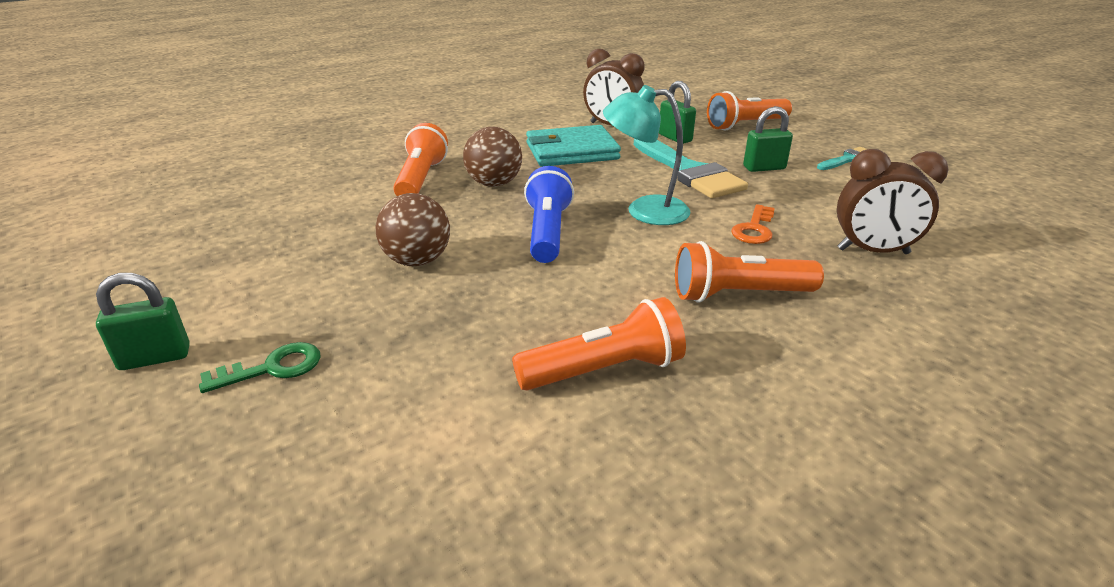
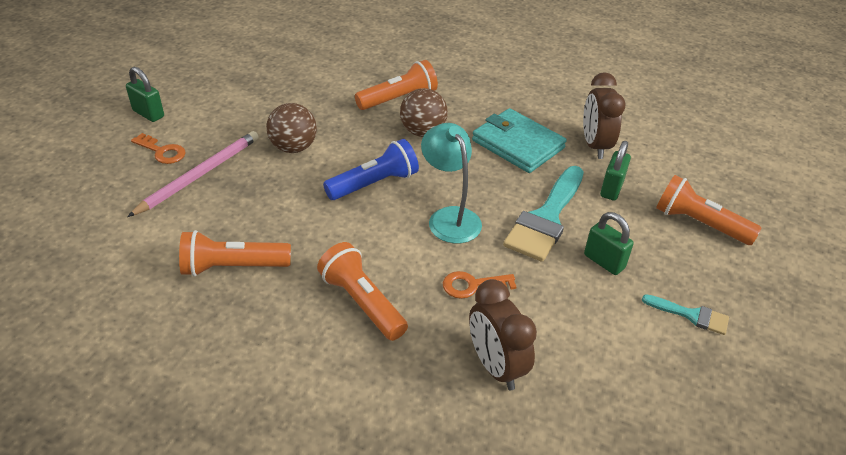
camera: 55 degrees right, 10 degrees up
green key [199,342,321,393] -> orange key [131,133,186,164]
orange flashlight [512,297,686,391] -> orange flashlight turned 135 degrees clockwise [179,230,291,276]
none -> pink pencil [127,131,259,217]

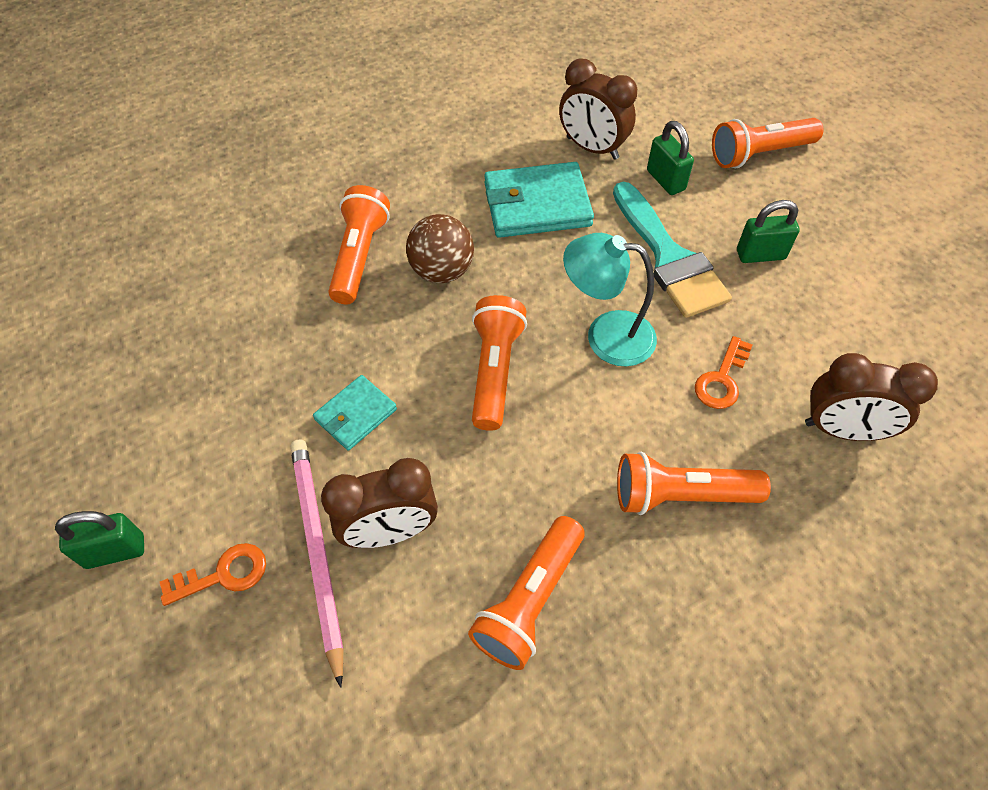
camera: 50 degrees left, 15 degrees up
brown ball [266,103,317,153] -> turquoise wallet [313,375,397,451]
blue flashlight [323,139,419,200] -> orange flashlight [472,295,527,431]
turquoise brush [642,294,729,335] -> none
none -> brown clock [321,458,438,548]

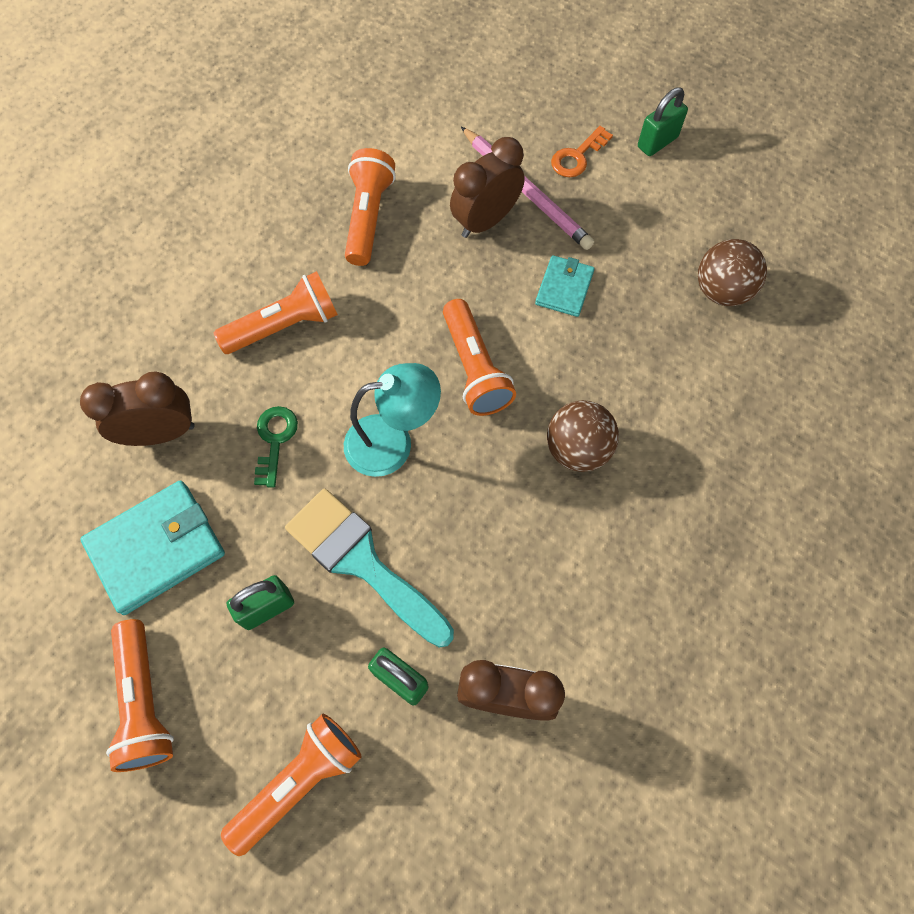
camera: 155 degrees right, 10 degrees up
orange flashlight [328,185,390,304] -> orange flashlight moved to [106,619,174,772]
turquoise wallet [484,162,594,238] -> turquoise wallet moved to [80,481,225,615]
orange key [695,336,752,409] -> green key [254,406,298,487]
none -> brown ball [698,239,767,306]

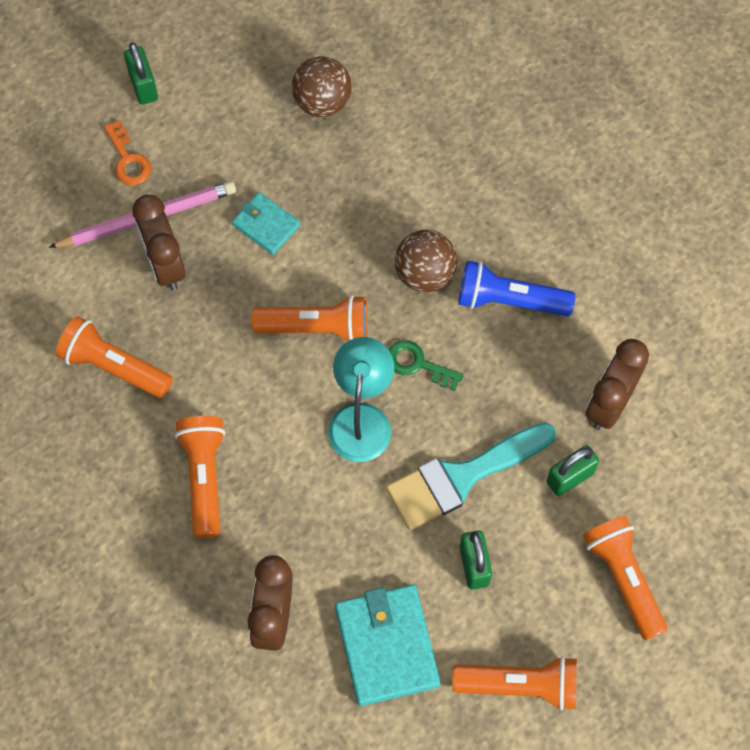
camera: 70 degrees left, 0 degrees up
green key [254,406,298,487] -> green key moved to [389,340,464,391]
none -> blue flashlight [458,261,575,316]

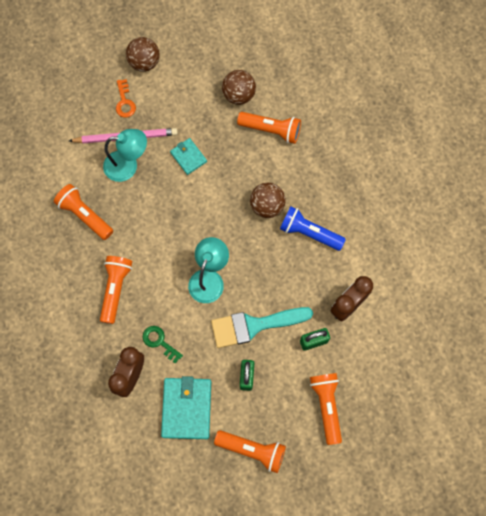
camera: 15 degrees right, 5 degrees up
green padlock [124,42,158,105] -> brown ball [126,37,160,72]
brown clock [132,195,185,290] -> turquoise lamp [103,129,147,182]
orange flashlight [251,295,368,341] -> orange flashlight moved to [237,112,301,144]
green key [389,340,464,391] -> green key moved to [143,326,183,364]

